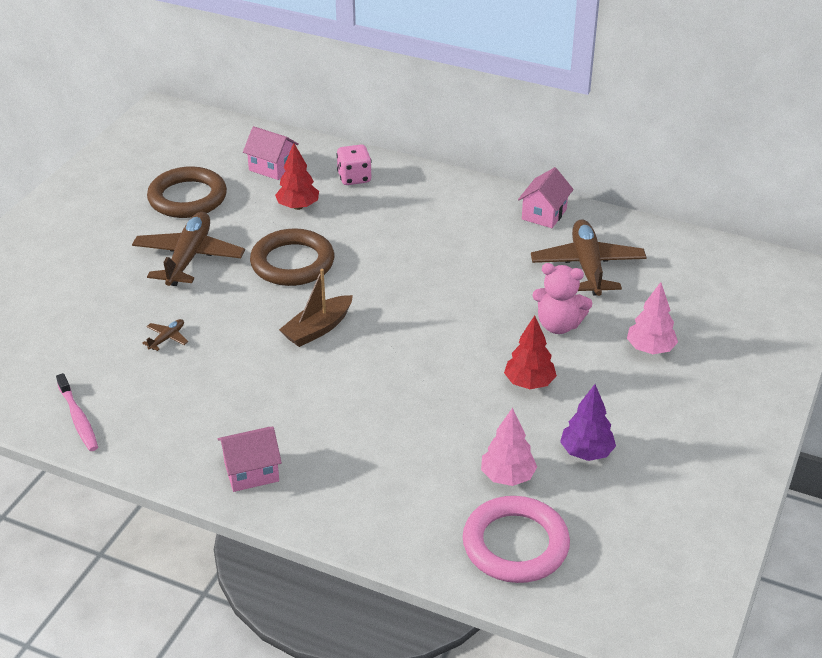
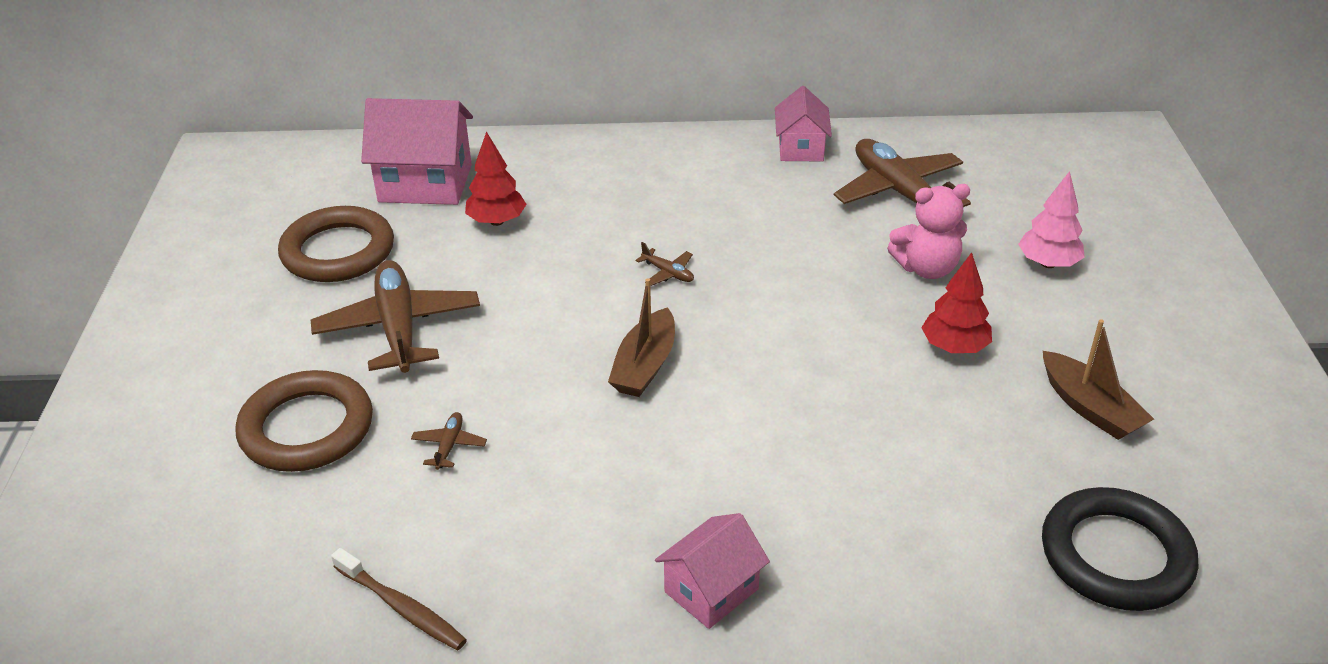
camera: 25 degrees left, 0 degrees up
pink toothbrush [56,373,98,451] -> brown toothbrush [331,548,467,651]
pink house [243,126,299,180] -> pink house [361,98,473,205], size x1.63
brown ring [250,228,334,286] -> brown ring moved to [235,370,373,472]
pink dice [336,145,372,185] -> none
pink ring [463,496,570,583] -> black ring [1042,487,1198,611]
pink tree [481,408,537,486] -> none
purple tree [560,384,616,461] -> brown boat [1043,319,1154,440]
none -> brown plane [636,242,694,286]

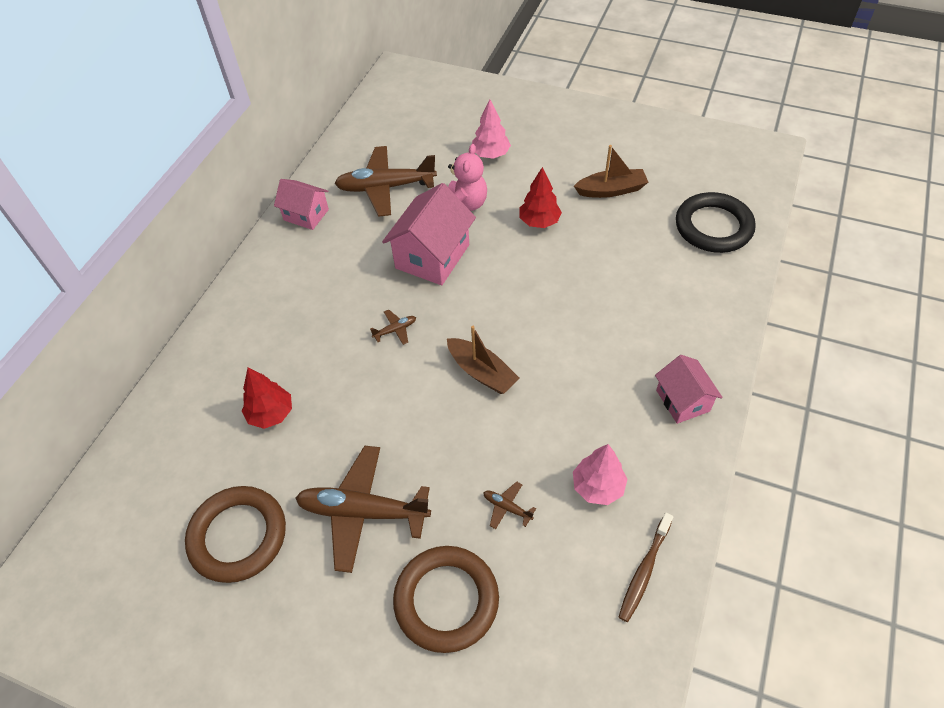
camera: 65 degrees left, 15 degrees up
brown toothbrush [331,548,467,651] -> brown toothbrush turned 150 degrees clockwise [619,513,673,622]
pink house [361,98,473,205] -> pink house moved to [382,183,476,285]
none -> pink tree [573,444,628,505]

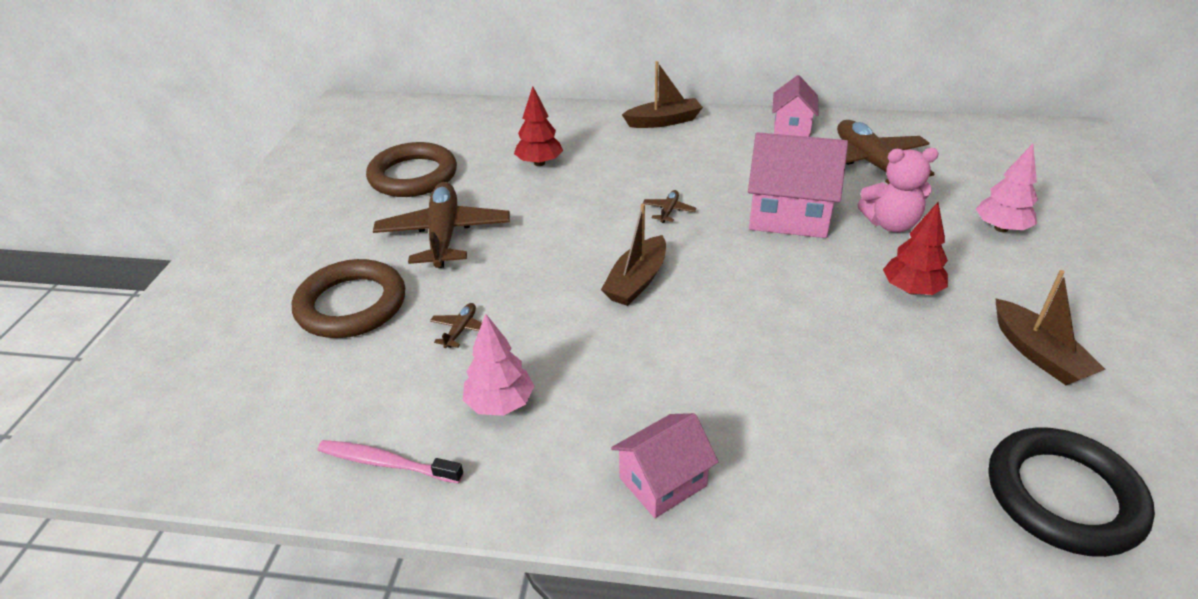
camera: 75 degrees right, 15 degrees down
brown plane [370,310,416,345] -> brown plane turned 120 degrees counterclockwise [643,190,697,223]
brown toothbrush [619,513,673,622] -> pink toothbrush [318,440,464,483]
none -> brown boat [622,61,703,128]

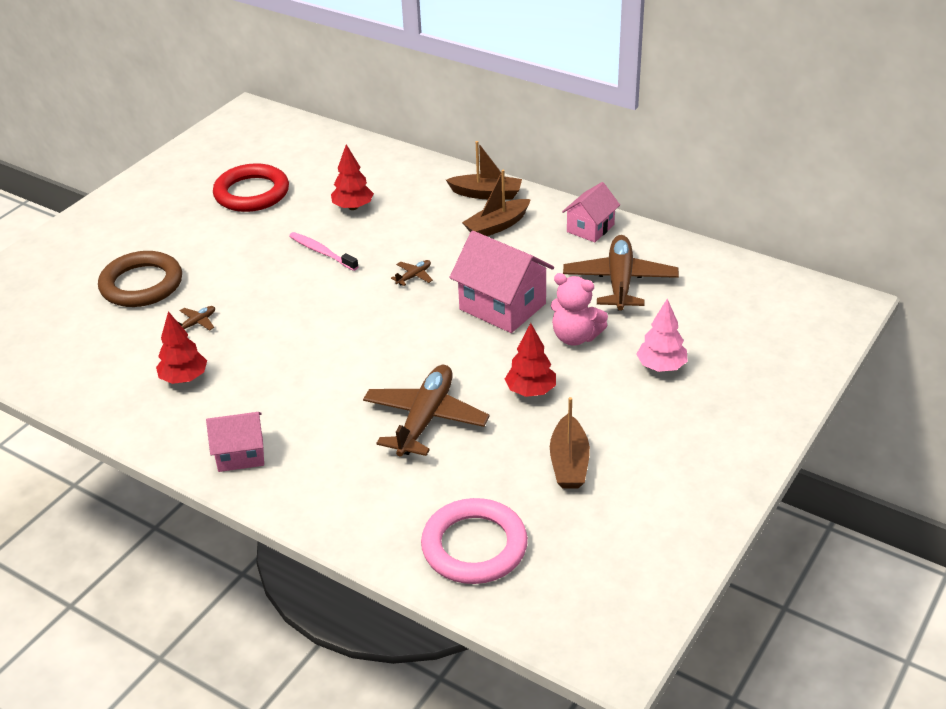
camera: 25 degrees right, 0 degrees up
pink toothbrush [318,440,464,483] -> pink toothbrush moved to [289,232,359,271]
brown ring [366,142,457,197] -> red ring [213,163,289,212]
brown plane [373,182,510,268] -> brown plane moved to [363,365,490,456]
pink tree [463,314,534,416] -> red tree [156,311,207,384]
brown boat [601,204,666,306] -> brown boat moved to [462,170,531,236]
black ring [989,427,1155,557] -> pink ring [421,498,528,584]

